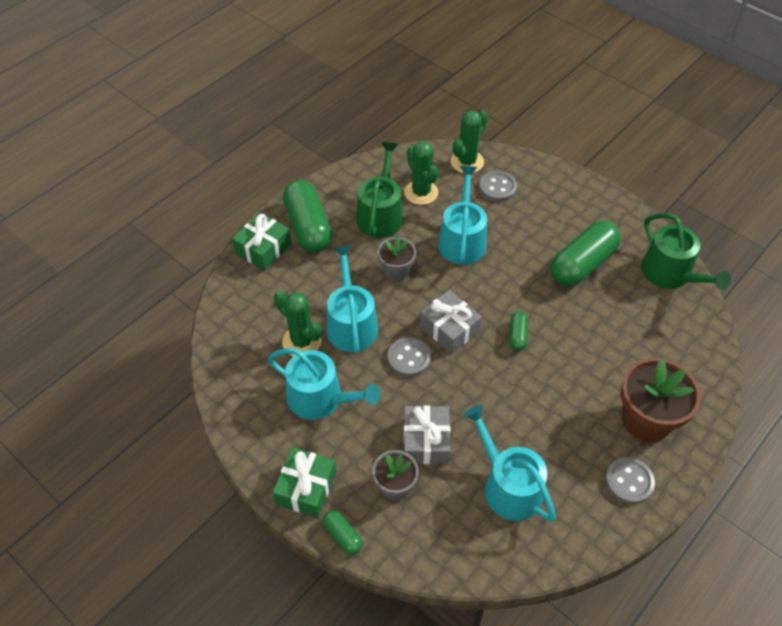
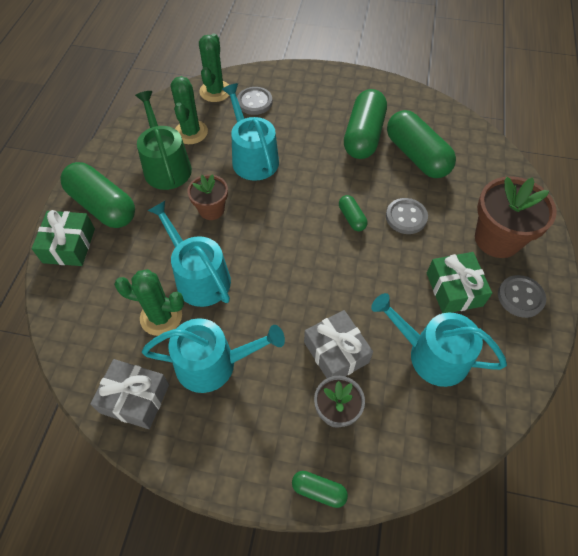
camera: 30 degrees left, 5 degrees up
green gift [272,447,336,518] -> green gift moved to [427,252,492,313]
grey flower pot [377,237,416,281] -> brown flower pot [187,174,228,220]
grey button [388,337,431,377] -> grey button moved to [386,198,428,234]
green cactus [404,141,438,205] -> green cactus turned 60 degrees clockwise [171,76,208,144]
grey gift [420,290,482,354] -> grey gift moved to [90,359,169,429]
green watering can [641,213,731,290] -> none
none -> green capsule [387,110,456,178]

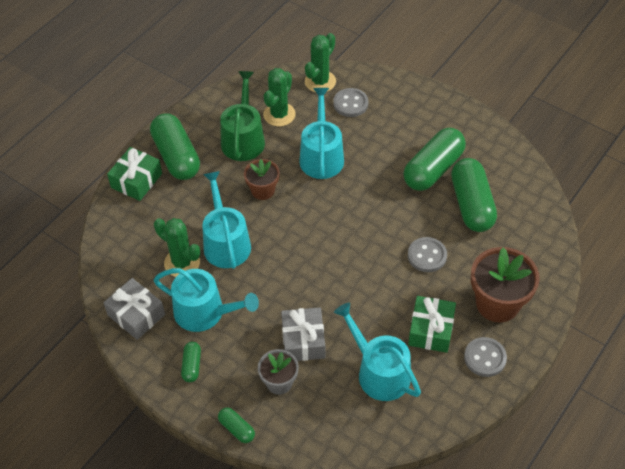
camera: 25 degrees right, 5 degrees down
green capsule [339,195,367,231] -> green capsule moved to [181,342,201,382]

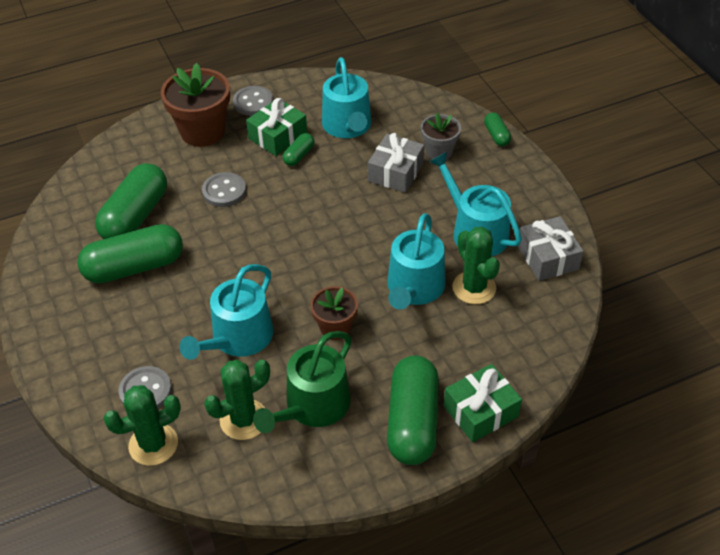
camera: 150 degrees left, 5 degrees down
green capsule [181,342,201,382] -> green capsule moved to [282,133,314,166]

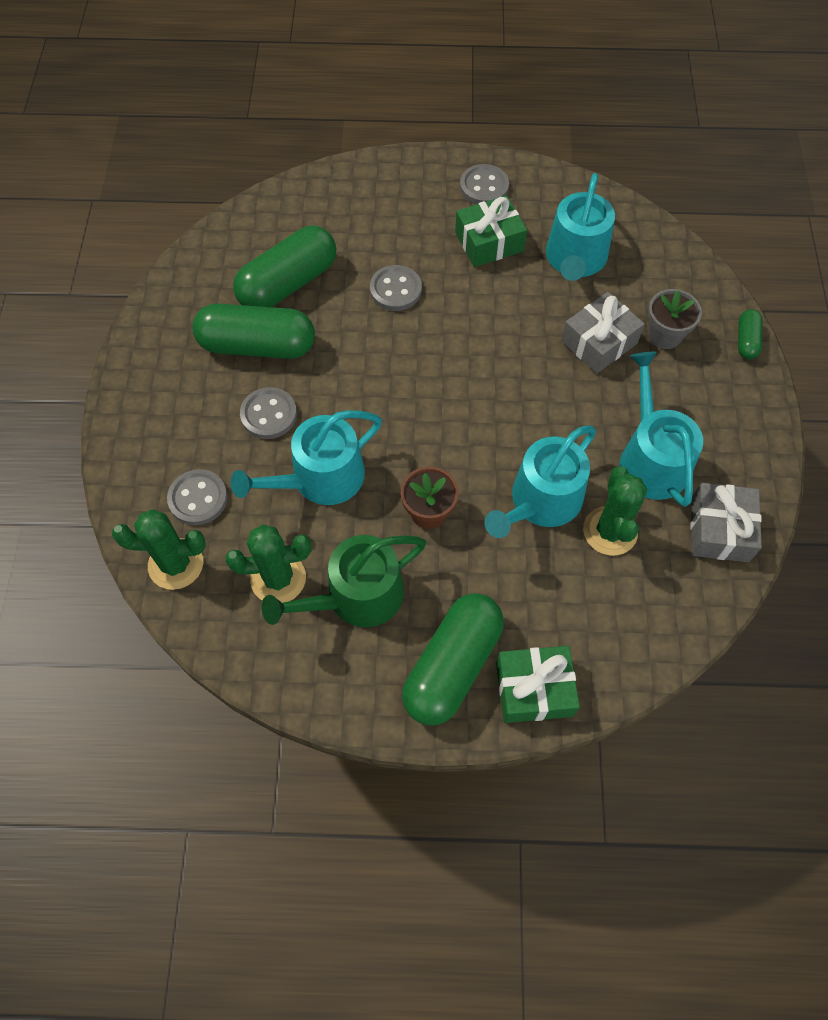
camera: 25 degrees right, 15 degrees up
brown flower pot [161,63,230,147] -> none
green capsule [282,133,314,166] -> none
none -> grey button [240,387,297,439]

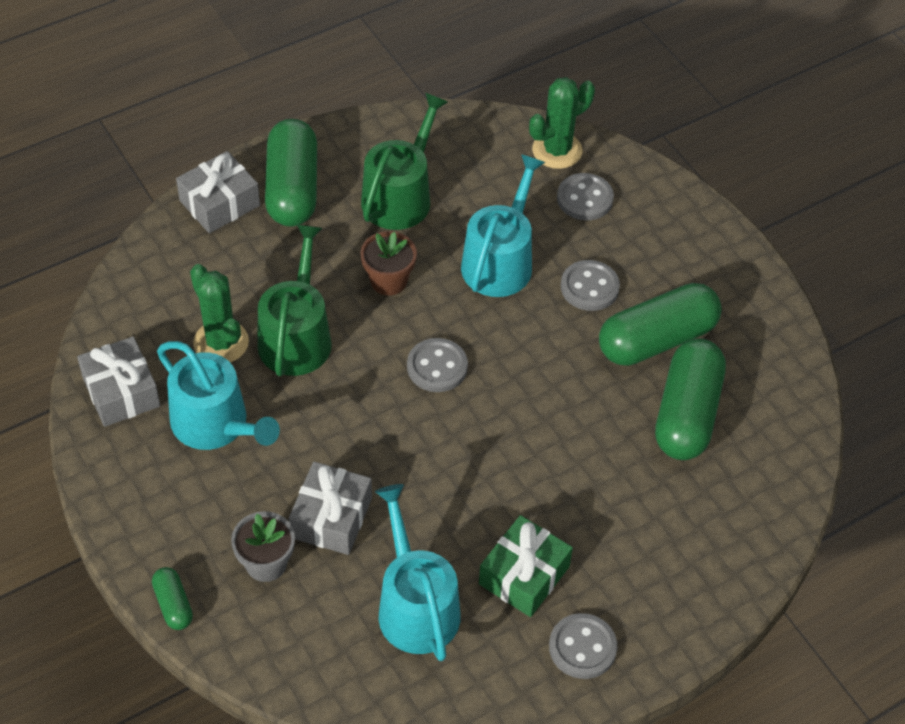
camera: 145 degrees right, 10 degrees down
green cactus [226,524,312,603] -> none
grey button [370,265,422,311] -> grey button moved to [407,338,468,392]
turquoise watering can [485,426,596,538] -> green watering can [258,224,332,376]
green gift [496,646,580,723] -> grey gift [176,151,260,233]

